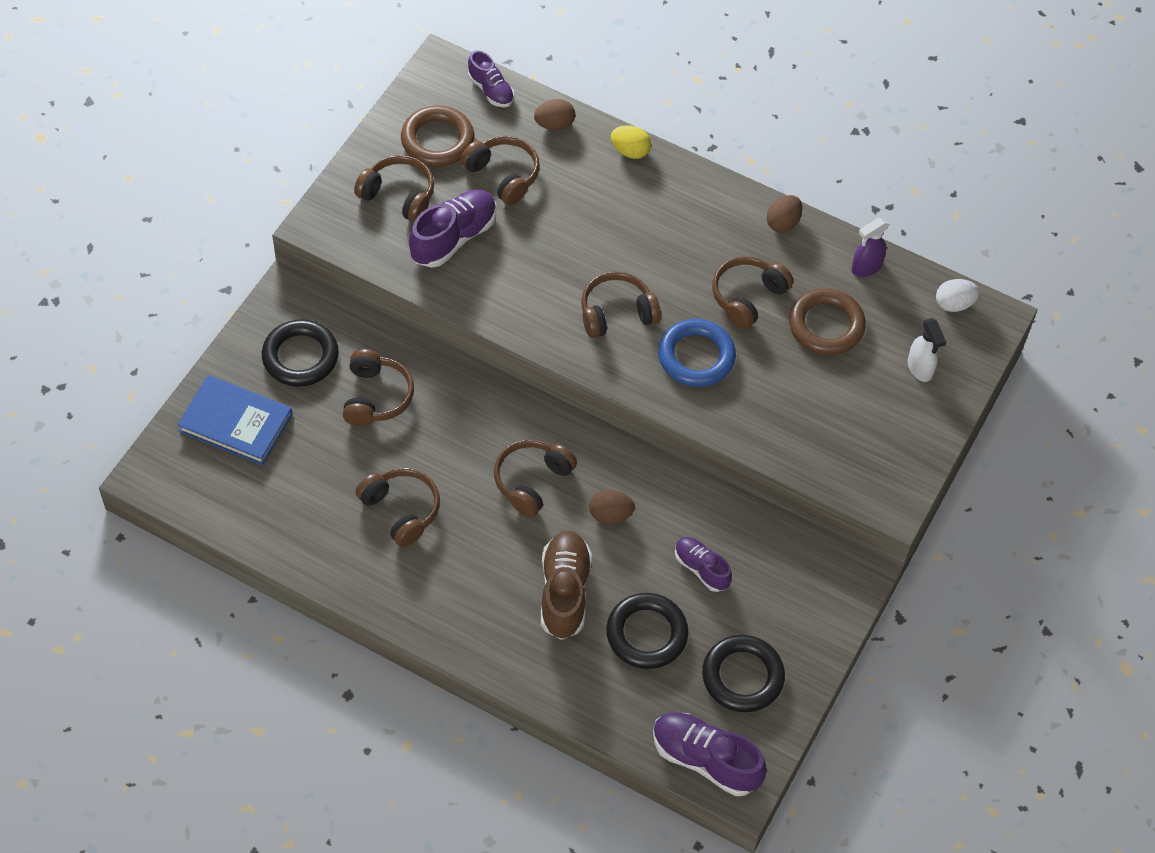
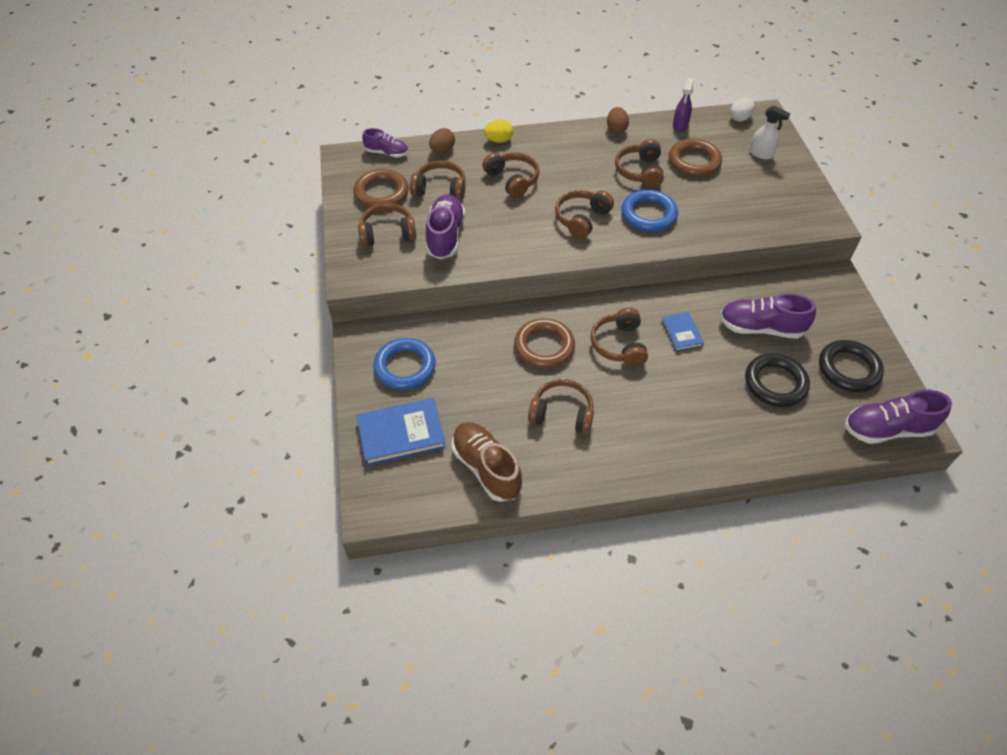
camera: 35 degrees left, 5 degrees down
black ring [262,319,339,387] -> blue ring [373,338,436,390]
brown headphones [343,349,414,426] -> brown headphones moved to [482,152,539,198]
brown shoe [541,531,592,640] -> brown shoe moved to [452,422,522,502]
brown egg [589,490,635,524] -> blue book [662,312,704,352]
purple shoe [675,537,732,592] -> purple shoe [720,293,816,339], size x1.64
none -> brown ring [514,318,575,369]

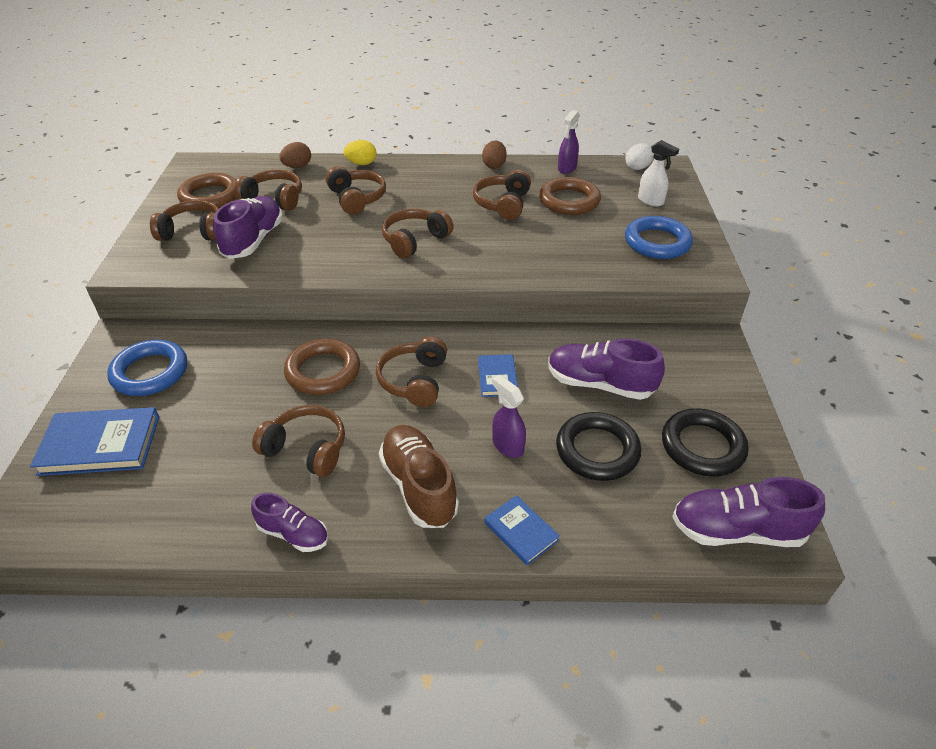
camera: 10 degrees right, 10 degrees down
purple shoe [362,128,408,158] -> purple shoe moved to [251,492,328,552]
brown shoe [452,422,522,502] -> brown shoe moved to [379,425,459,528]
blue ring [621,190,678,232] -> blue ring moved to [625,216,693,259]
none -> blue book [484,495,560,566]
none -> purple spray bottle [492,375,526,458]

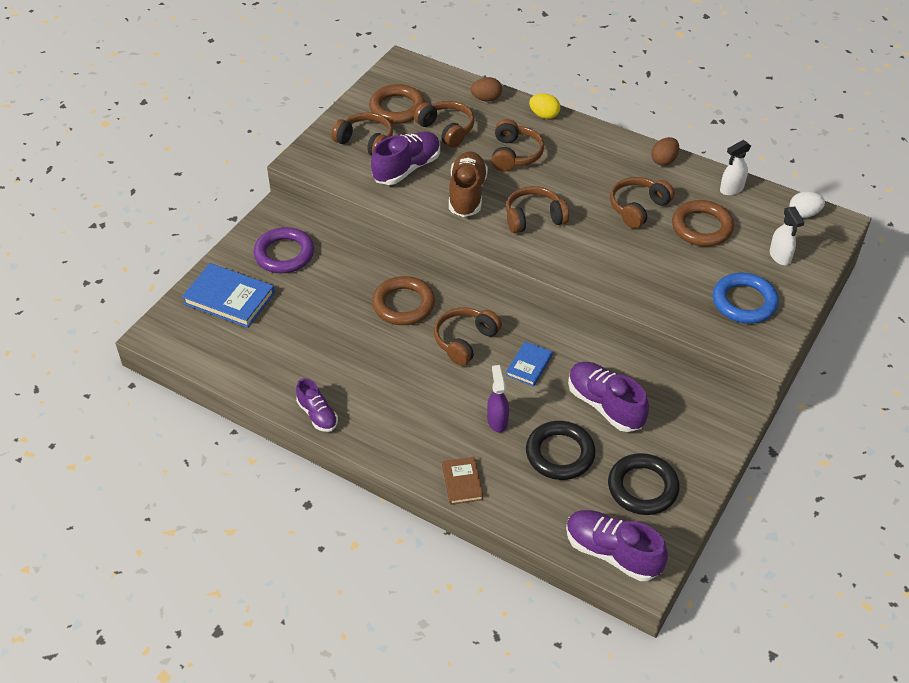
camera: 30 degrees right, 5 degrees up
blue ring [107,340,187,396] -> purple ring [253,227,314,273]
brown headphones [252,405,345,477] -> none
brown shoe [379,425,459,528] -> brown shoe moved to [449,151,488,217]
blue book [484,495,560,566] -> brown book [442,457,483,505]
purple spray bottle [558,110,579,174] -> white spray bottle [720,140,751,196]

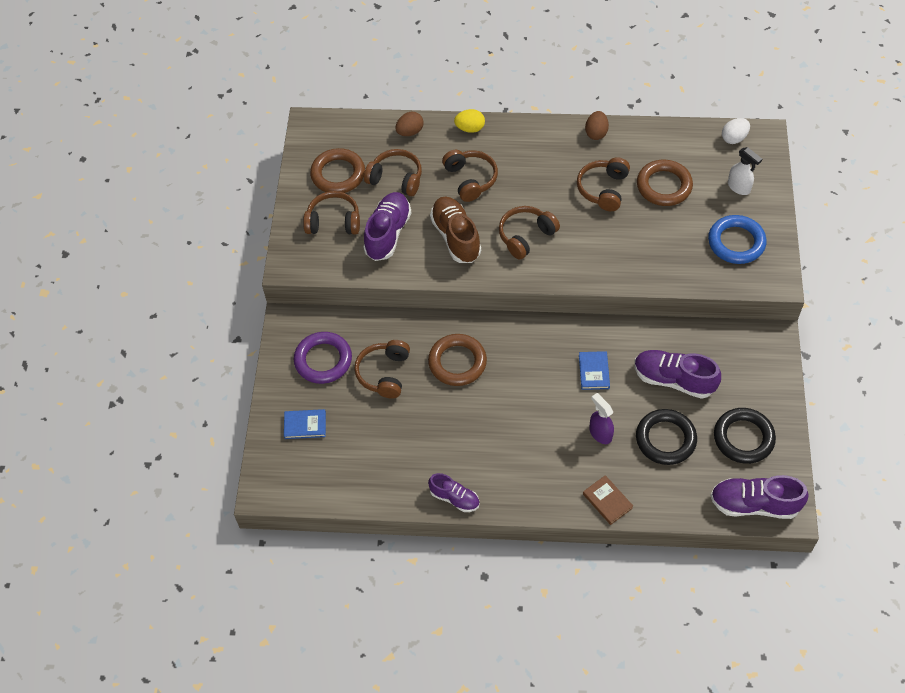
camera: 25 degrees left, 10 degrees up
blue book [182,263,275,328] -> blue book [284,409,326,439], size x0.57
brown headphones [434,307,502,366] -> brown headphones moved to [354,340,410,398]
white spray bottle [720,140,751,196] -> none

